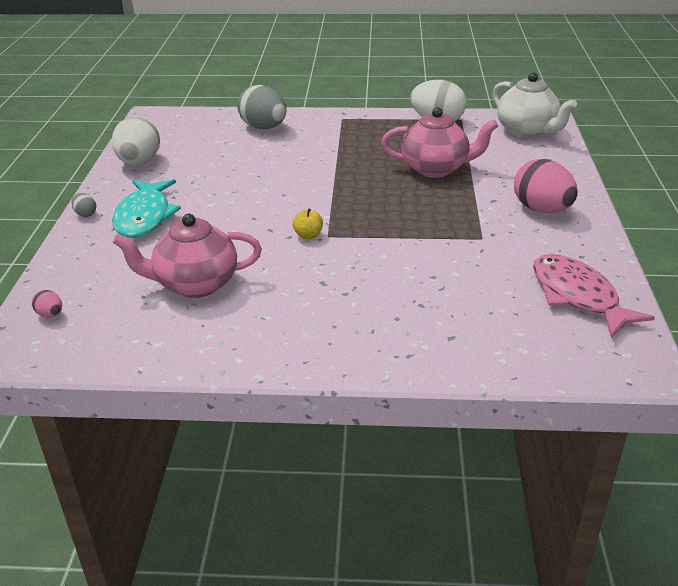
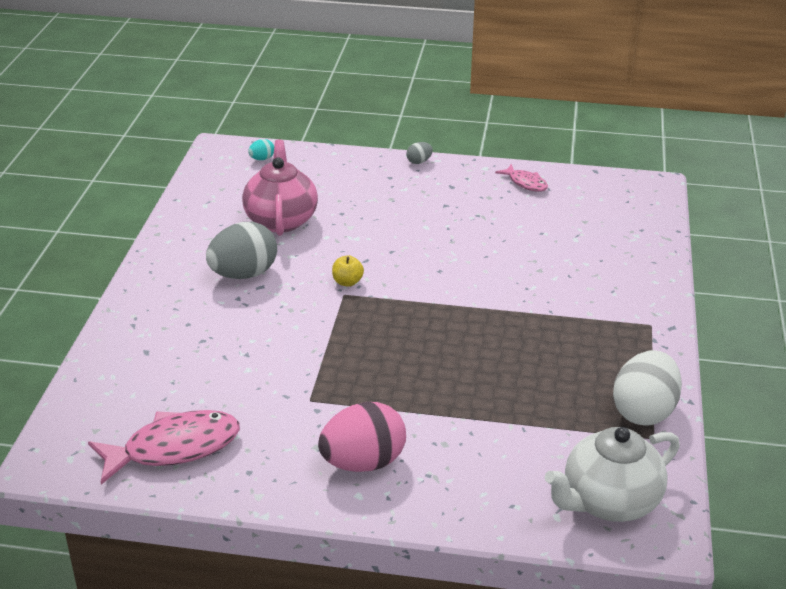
camera: 95 degrees right, 0 degrees up
pink egg [32,290,62,318] -> turquoise egg [248,139,274,160]
white egg [112,116,160,165] -> pink fish [495,164,548,192]
turquoise fish [112,179,181,238] -> none
grey egg [237,85,287,129] -> grey egg moved to [206,222,277,279]
pink teapot [381,107,498,178] -> none

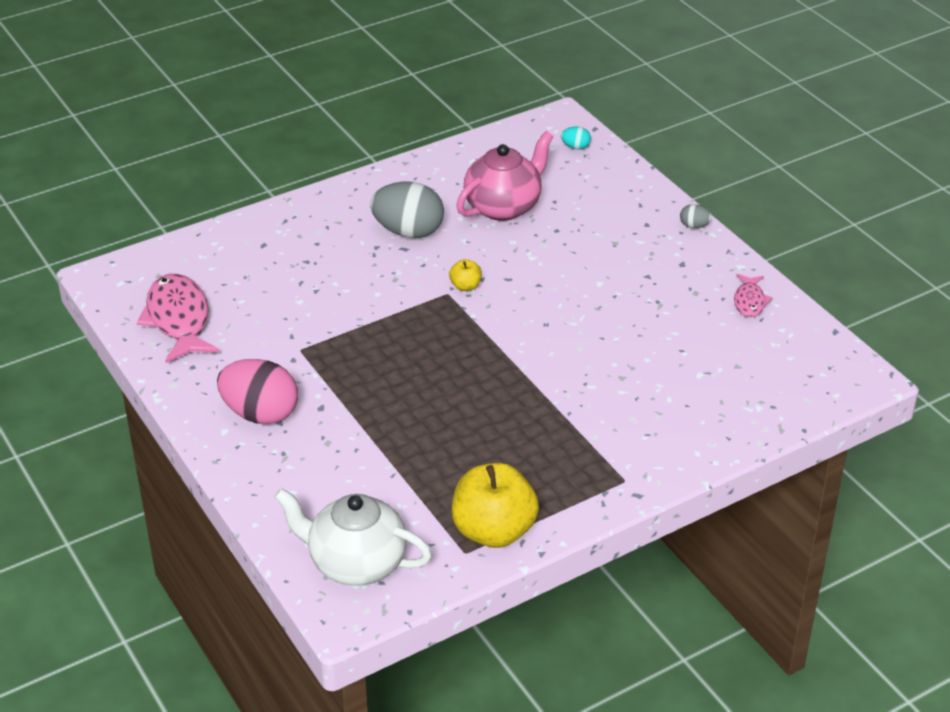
camera: 50 degrees right, 5 degrees up
pink fish [88,410,240,485] -> pink fish turned 135 degrees counterclockwise [137,274,220,363]
white egg [613,350,682,425] -> yellow apple [452,463,539,548]

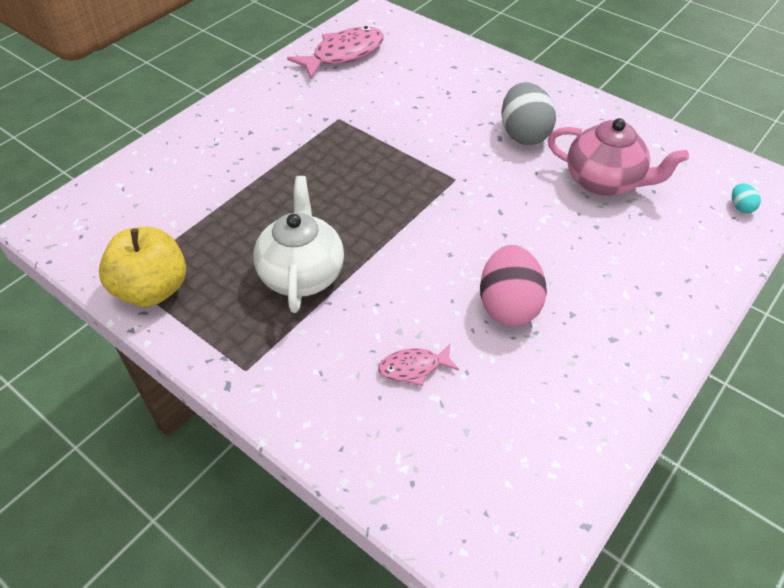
camera: 70 degrees right, 10 degrees up
pink egg [217,359,298,424] -> pink egg moved to [480,245,547,326]
white teapot [274,488,432,586] -> white teapot moved to [253,176,344,313]
yellow apple [449,259,482,291] -> none
grey egg [680,204,712,228] -> none
pink fish [734,274,772,317] -> pink fish moved to [378,344,459,386]

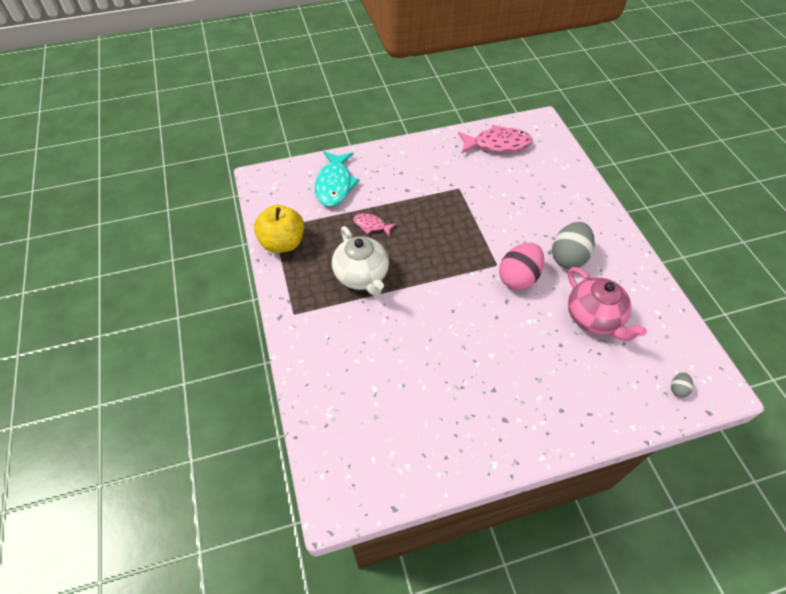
camera: 35 degrees right, 5 degrees up
white teapot [253,176,344,313] -> white teapot turned 120 degrees clockwise [332,226,389,296]
pink fish [378,344,459,386] -> pink fish moved to [353,213,396,237]
pink egg [480,245,547,326] -> pink egg moved to [499,243,544,290]
turquoise egg [732,183,761,213] -> grey egg [671,372,693,397]
none -> turquoise fish [315,151,360,207]

